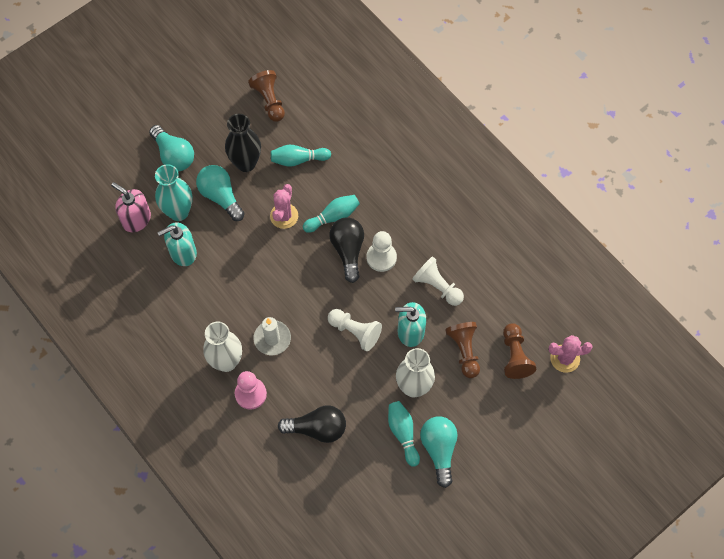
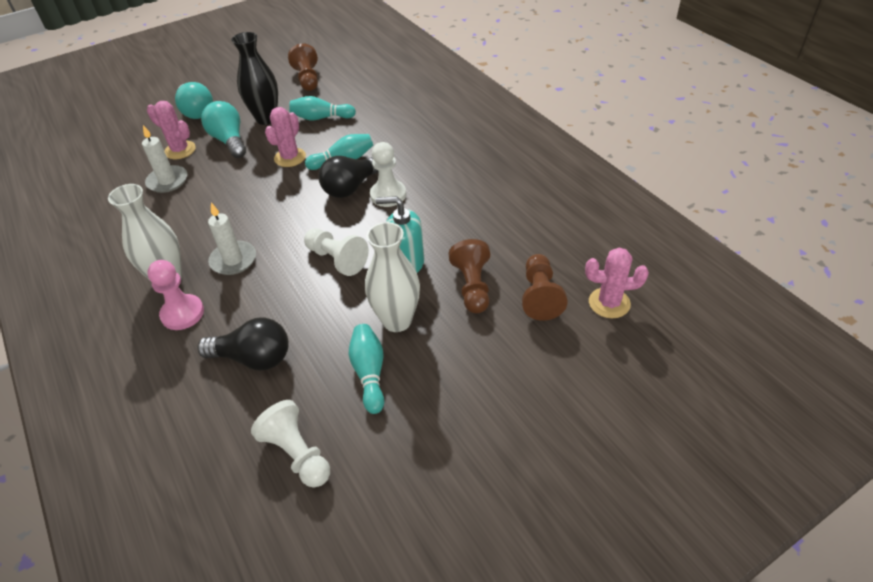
camera: 10 degrees right, 20 degrees down
pink soap dispenser [111,182,151,232] -> none
turquoise vase [155,164,192,221] -> pink cactus [147,101,196,159]
turquoise soap dispenser [157,222,197,266] -> white candle [142,125,187,193]
black light bulb [329,217,364,283] -> black light bulb turned 135 degrees counterclockwise [319,156,378,198]
white pawn [412,256,464,306] -> white pawn moved to [251,400,330,488]
turquoise light bulb [420,416,458,488] -> none

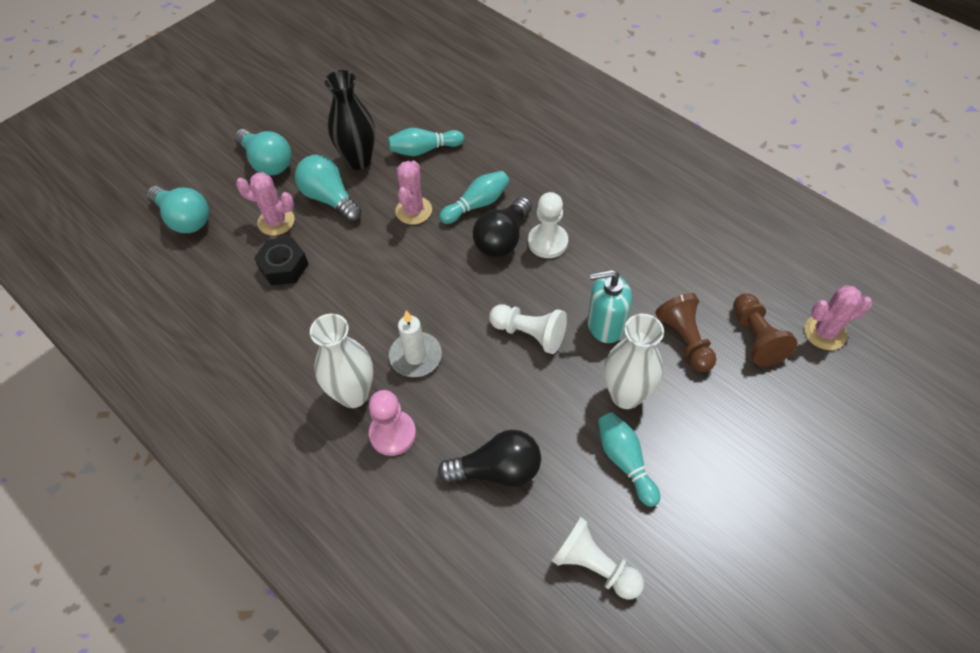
camera: 15 degrees left, 10 degrees up
white candle [142,125,187,193] -> black nut [254,237,308,286]
brown pawn [288,43,318,91] -> none
none -> turquoise light bulb [146,186,209,233]

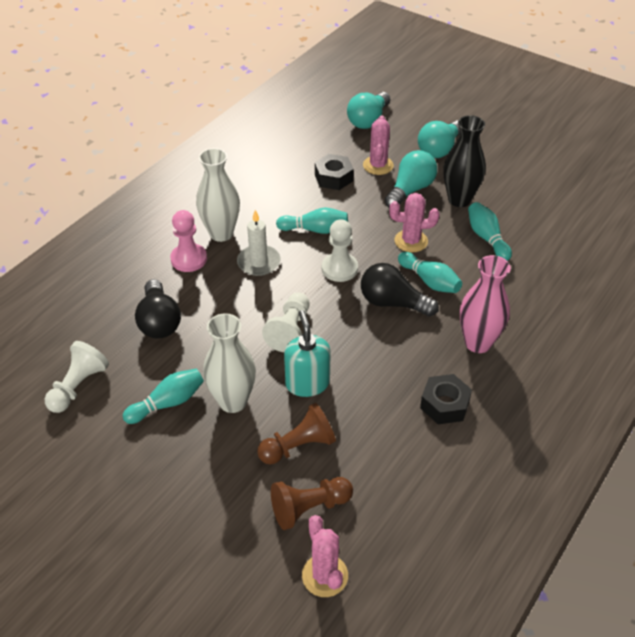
camera: 80 degrees right, 10 degrees down
white pawn [528,192,568,258] -> white pawn moved to [322,219,358,282]
none -> turquoise bowling pin [276,207,348,234]
none -> black nut [420,374,472,424]
none -> pink vase [460,255,511,353]

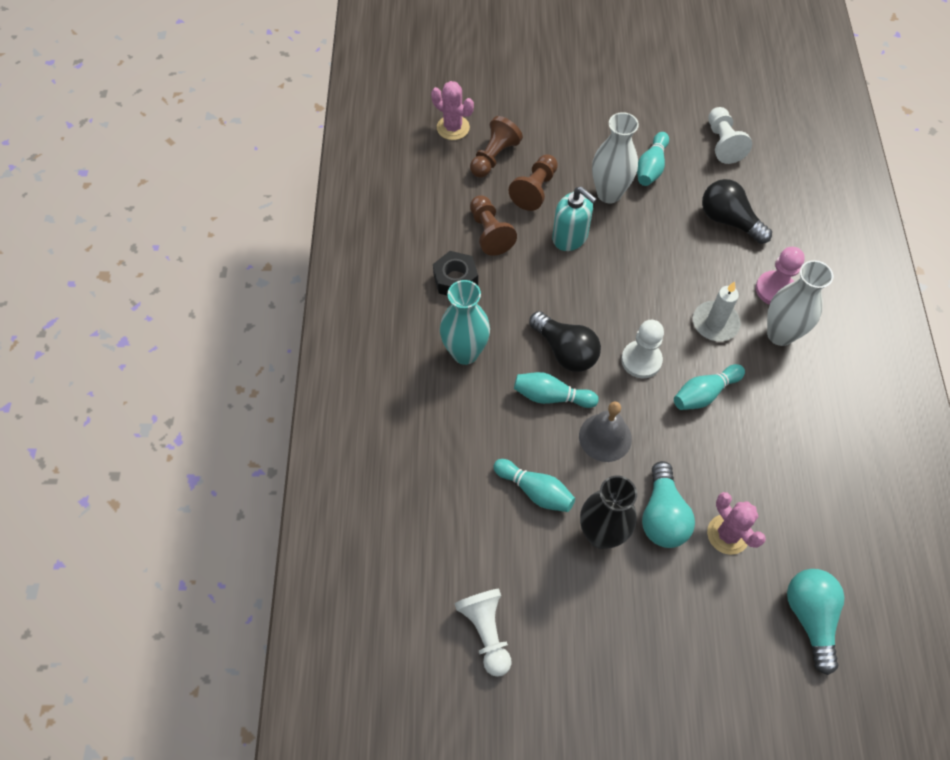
camera: 145 degrees right, 15 degrees up
white pawn [262,293,310,352] -> white pawn moved to [454,589,512,677]
black nut [315,154,354,190] -> none
black light bulb [361,263,439,317] -> black light bulb turned 60 degrees clockwise [529,311,601,372]
pink cactus [389,193,440,252] -> grey bell [579,401,632,462]
turquoise light bulb [418,120,460,158] -> none
pink vase [460,255,511,353] -> turquoise vase [440,280,490,365]
none -> brown pawn [470,195,517,256]

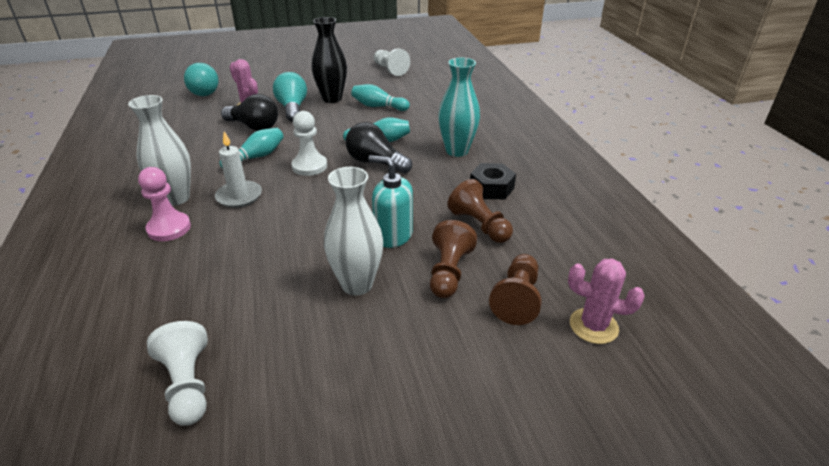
camera: 165 degrees right, 25 degrees down
grey bell [579,401,632,462] -> none
turquoise bowling pin [637,132,669,186] -> none
black light bulb [702,179,772,244] -> black light bulb moved to [221,94,278,131]

